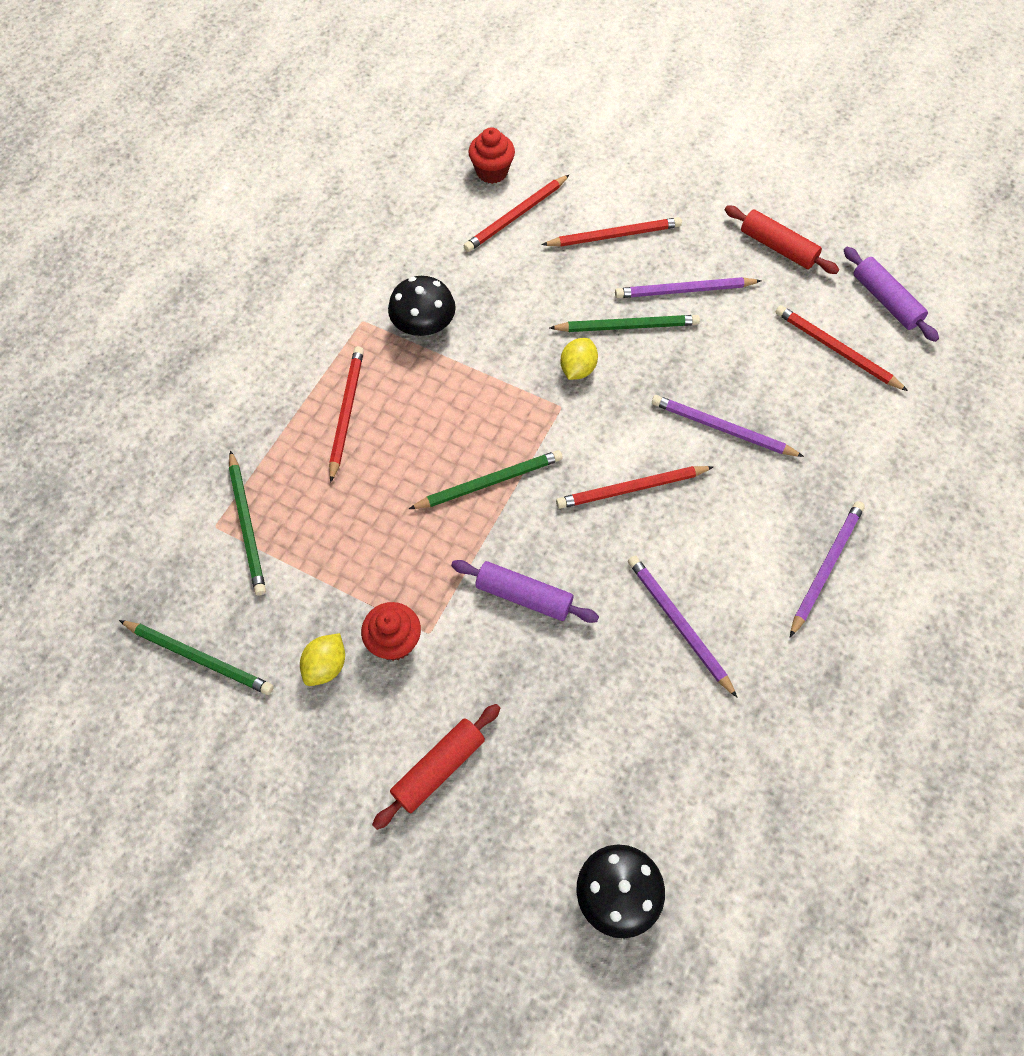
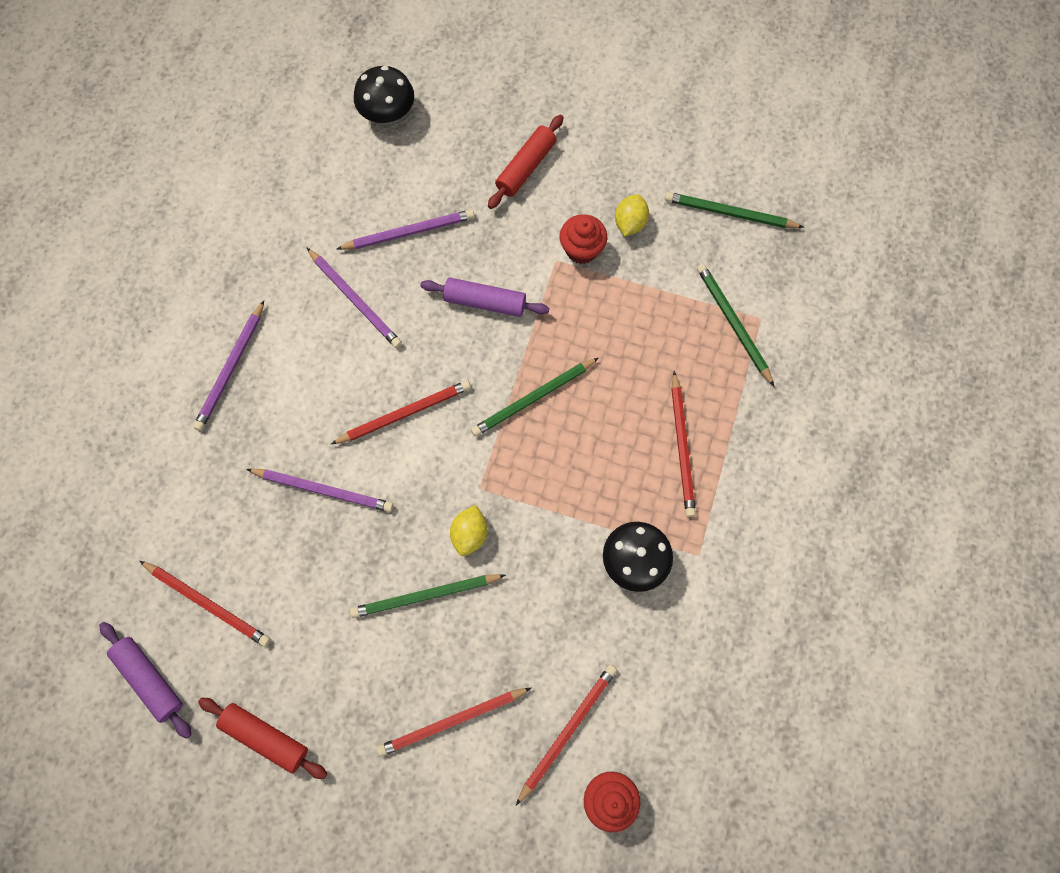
camera: 170 degrees right, 10 degrees up
purple pencil [615,277,761,298] -> purple pencil moved to [337,209,474,250]

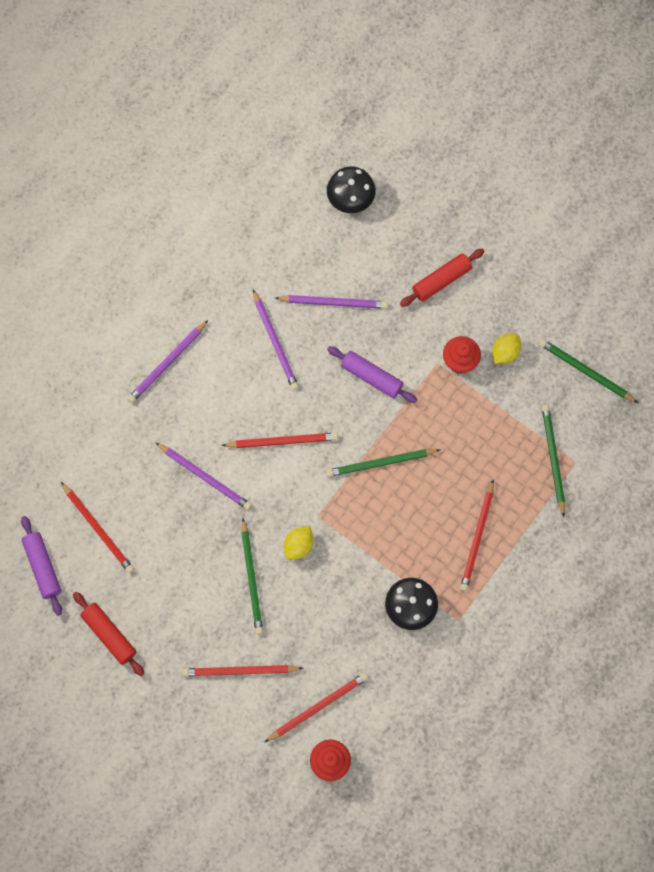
camera: 20 degrees right, 0 degrees up
green pencil [350,574,506,618] -> green pencil turned 105 degrees counterclockwise [241,518,263,634]

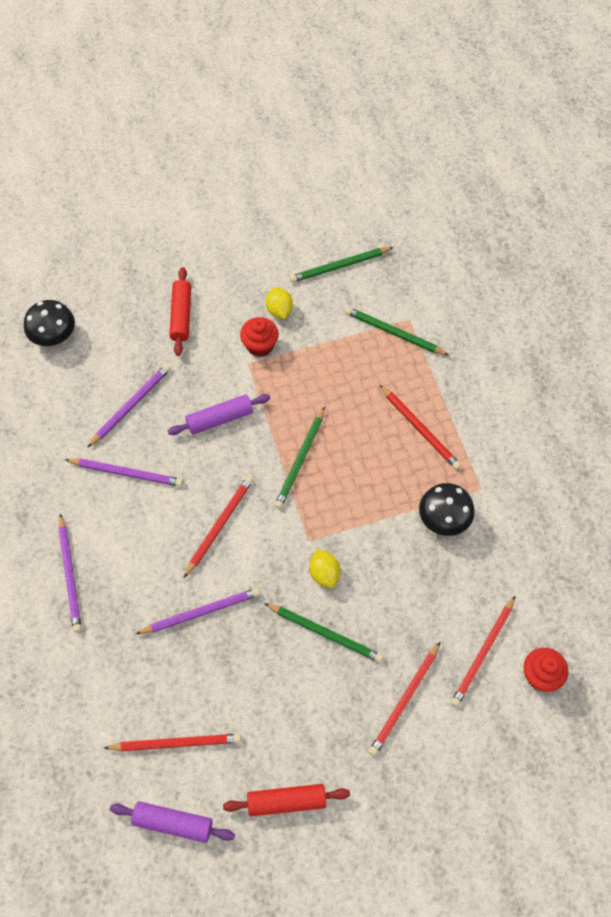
camera: 55 degrees left, 10 degrees down
red pencil [265,672,368,742] -> red pencil turned 150 degrees counterclockwise [451,596,515,707]

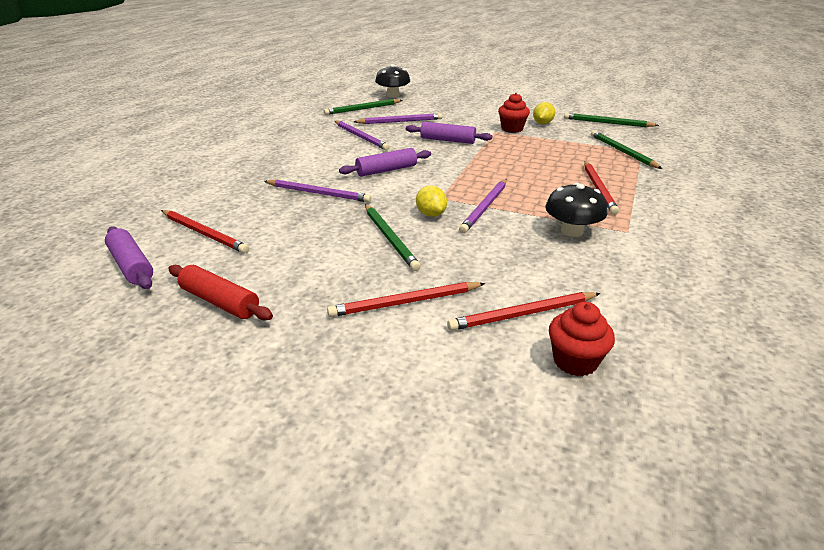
camera: 40 degrees right, 30 degrees down
purple pencil [58,514,82,632] -> purple pencil moved to [459,179,507,233]
red rolling pin [169,267,191,356] -> none
red pencil [184,476,254,578] -> purple rolling pin [339,148,431,177]
green pencil [274,407,325,509] -> green pencil moved to [324,99,403,115]
yellow lemon [310,549,340,588] -> yellow lemon turned 45 degrees counterclockwise [416,185,447,217]

